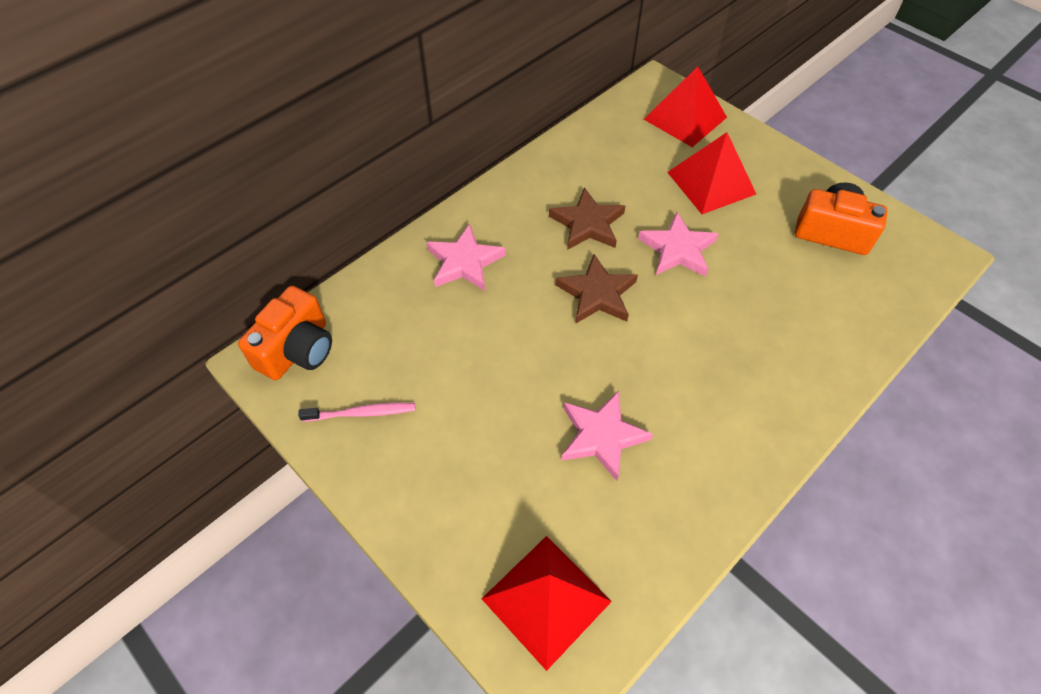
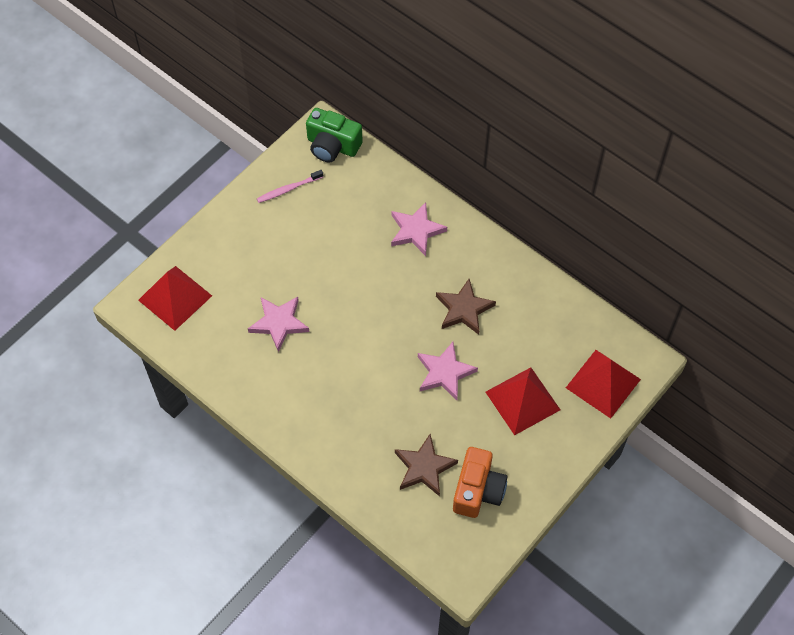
camera: 85 degrees right, 5 degrees up
orange camera [238,286,332,380] -> green camera [306,108,363,162]
pink toothbrush [298,403,415,422] -> pink toothbrush turned 75 degrees clockwise [257,170,323,203]
brown star [556,254,638,324] -> brown star moved to [395,434,458,496]

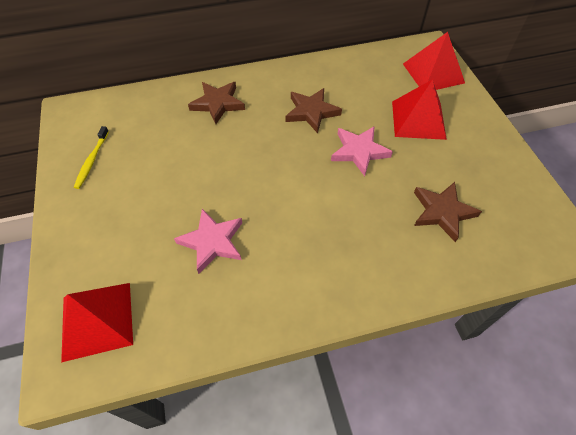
camera: 55 degrees left, 5 degrees down
pink toothbrush [257,170,323,203] -> yellow toothbrush [74,126,109,189]
green camera [306,108,363,162] -> none
pink star [391,202,447,256] -> brown star [188,82,245,124]
orange camera [453,447,507,518] -> none

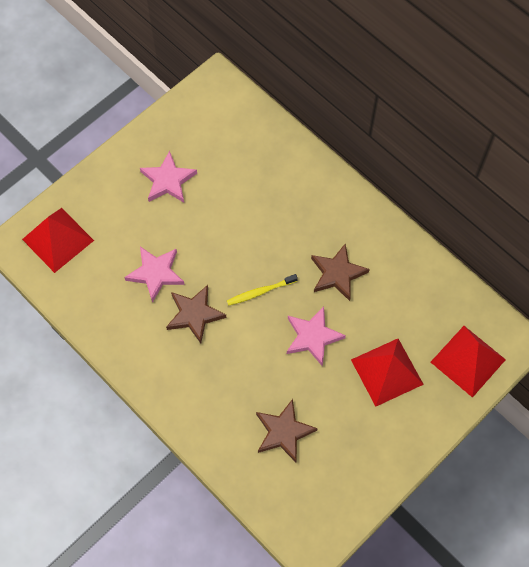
camera: 60 degrees right, 10 degrees up
yellow toothbrush [74,126,109,189] -> yellow toothbrush moved to [227,274,298,306]
brown star [188,82,245,124] -> brown star moved to [166,285,226,343]
none -> pink star [140,151,197,203]

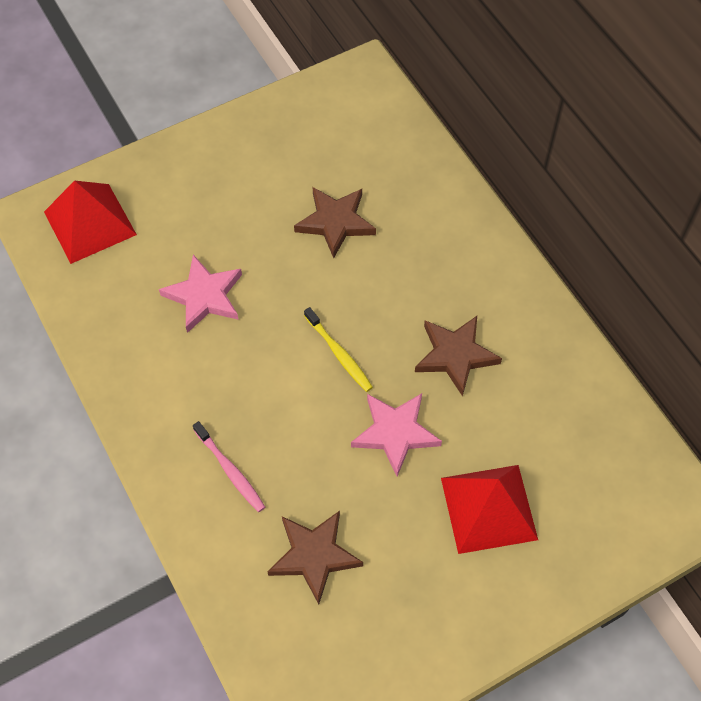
camera: 15 degrees right, 5 degrees down
pink star [140,151,197,203] -> none
brown star [166,285,226,343] -> brown star moved to [294,187,376,258]
yellow toothbrush [227,274,298,306] -> yellow toothbrush turned 120 degrees counterclockwise [304,307,373,392]
red pyramid [431,326,506,398] -> none
none -> pink toothbrush [193,421,265,512]

